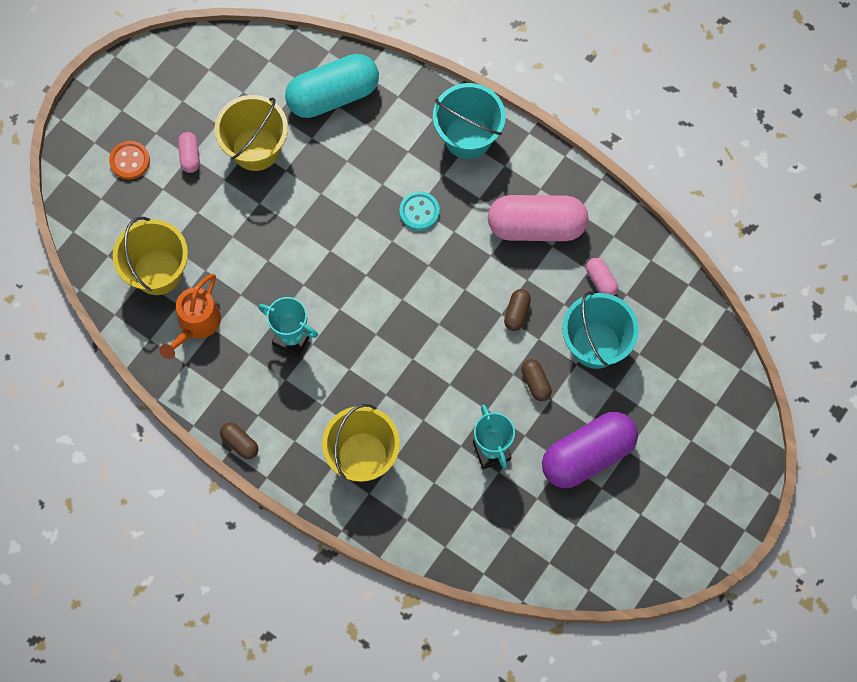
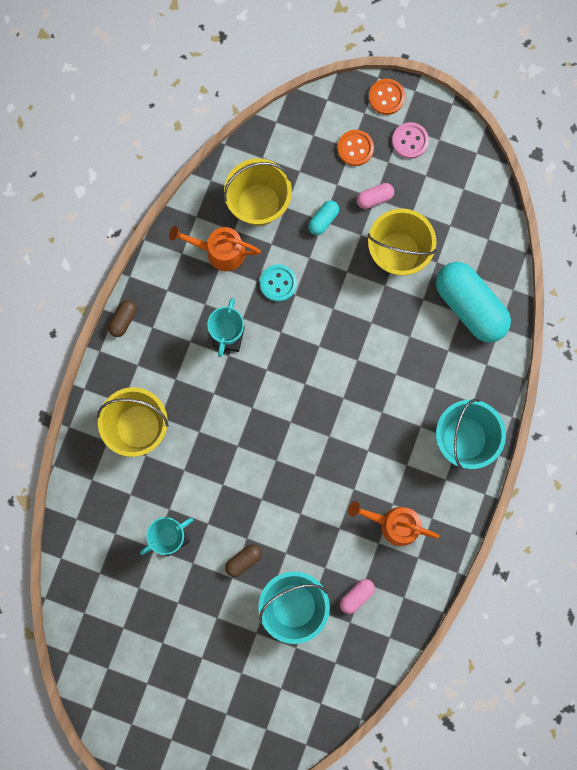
camera: 75 degrees right, 10 degrees up
turquoise button [399,191,440,231] -> turquoise button moved to [260,265,297,302]
pink capsule [488,195,588,241] -> orange watering can [348,501,439,546]
brown capsule [504,289,531,331] -> none
purple capsule [542,412,638,488] -> none
none -> turquoise capsule [308,200,339,235]
none -> orange button [369,79,405,115]
none -> pink button [392,122,429,159]

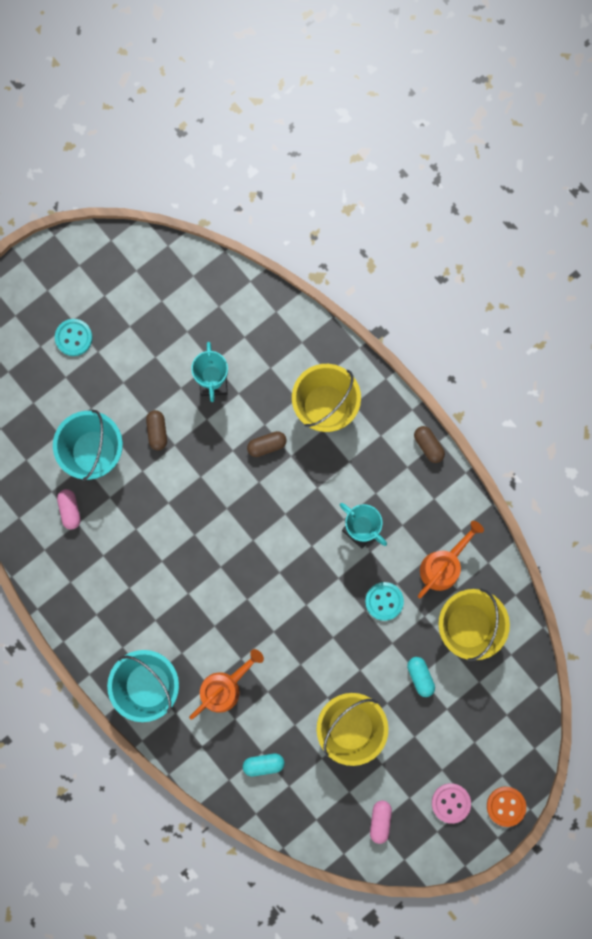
camera: 120 degrees right, 0 degrees up
orange button [337,130,374,166] -> none
orange watering can [348,501,439,546] -> orange watering can moved to [189,649,264,720]
pink capsule [356,183,394,209] -> pink capsule moved to [370,801,392,844]
turquoise capsule [436,262,511,342] -> turquoise capsule [243,754,284,777], size x0.44
none -> turquoise button [55,319,93,356]
none -> brown capsule [247,431,287,457]

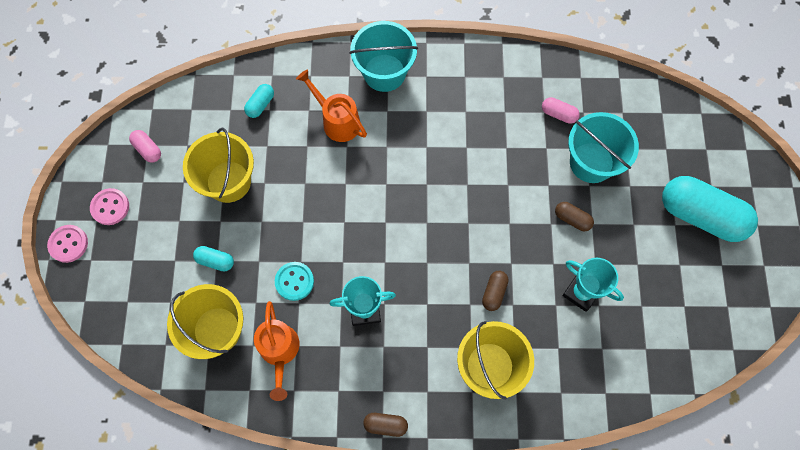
camera: 130 degrees right, 10 degrees down
turquoise button [55,319,93,356] -> turquoise capsule [662,176,758,242]
orange watering can [189,649,264,720] -> orange watering can turned 135 degrees clockwise [296,69,367,142]
orange button [487,787,526,827] -> pink button [47,225,88,263]

